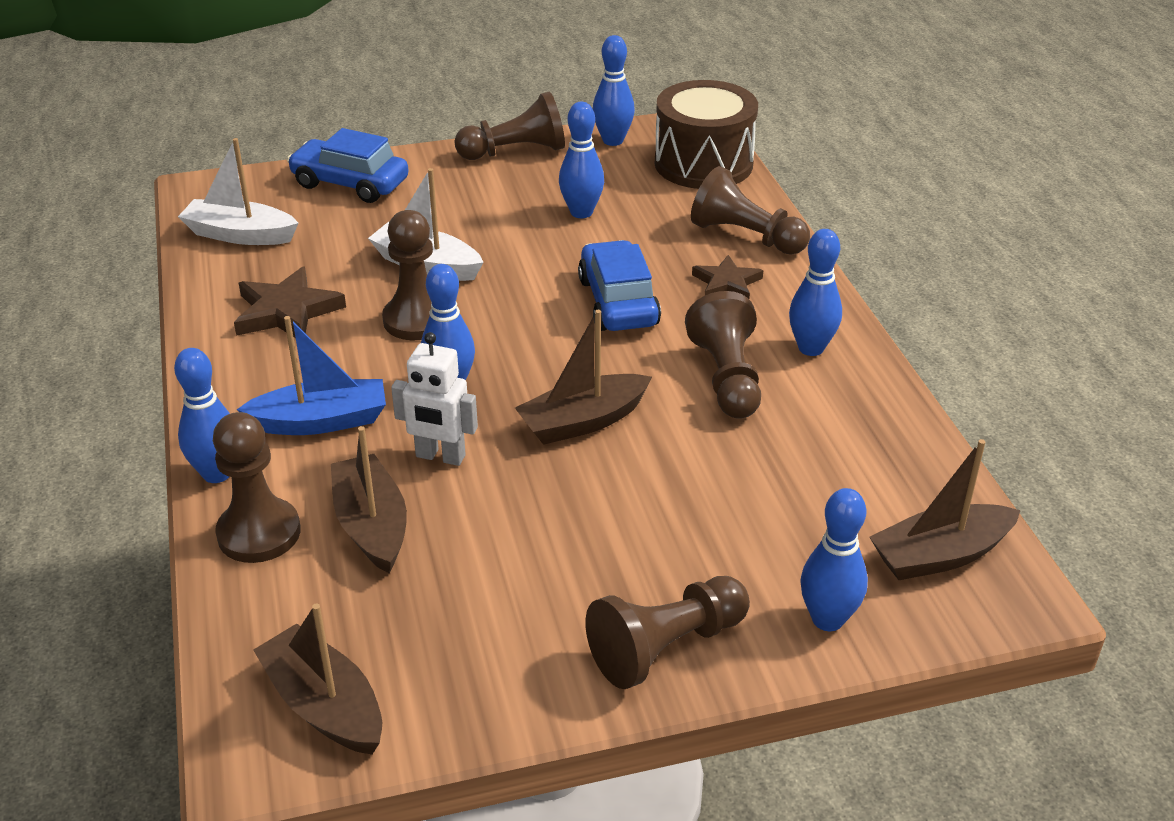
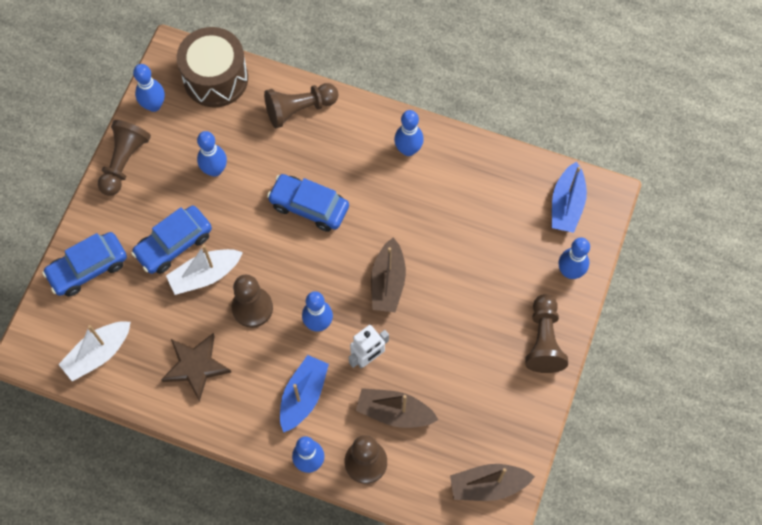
camera: 55 degrees left, 30 degrees up
brown pawn [685,291,761,419] -> none
brown star [692,255,763,299] -> none
brown boat [869,439,1021,580] -> blue boat [552,162,587,233]
none -> blue car [131,206,212,274]

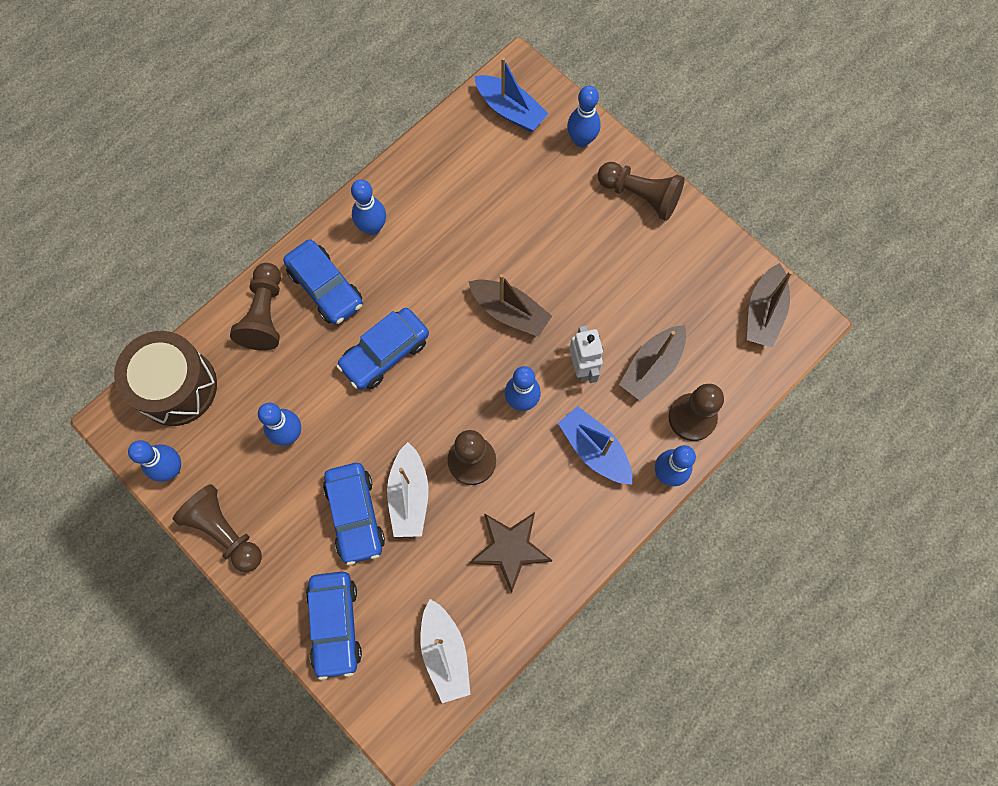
camera: 65 degrees left, 5 degrees up
none -> blue car [283,239,363,325]

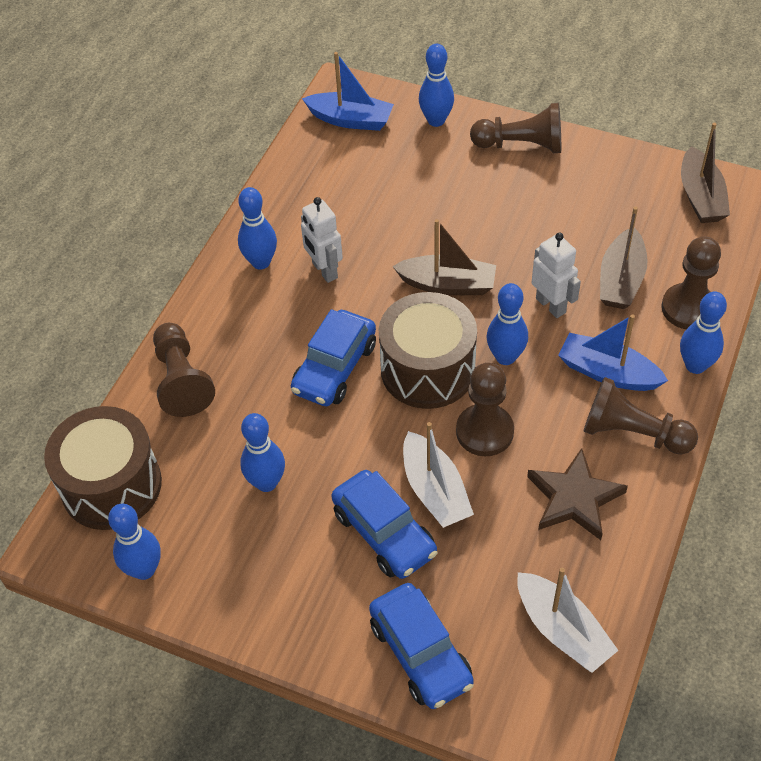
camera: 20 degrees left, 20 degrees down
brown pawn [173,484,262,572] -> brown pawn moved to [584,377,698,454]
blue car [283,239,363,325] -> none
none -> white robot [301,197,343,283]
none -> brown drum [378,292,477,409]

